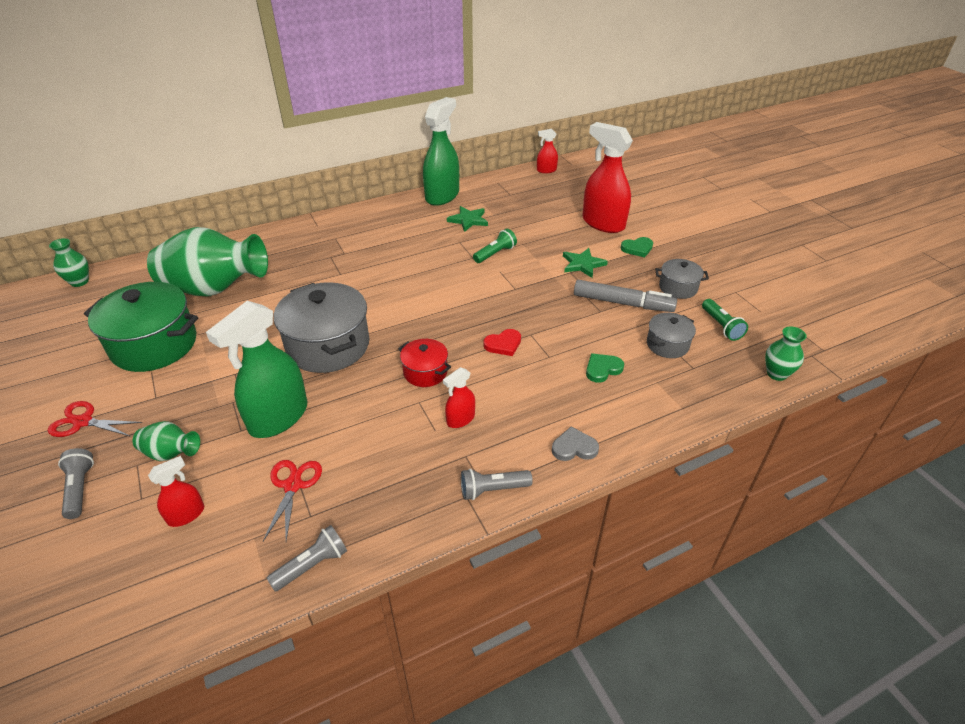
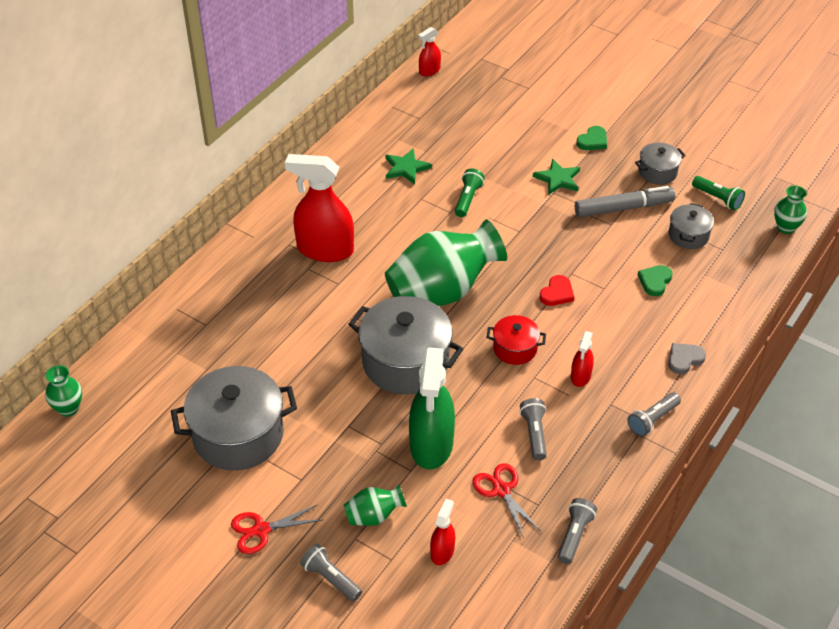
camera: 30 degrees left, 5 degrees up
green pot [84,282,198,372] -> grey pot [171,366,297,471]
green vase [147,227,268,296] -> green vase moved to [385,219,507,306]
green spray bottle [423,97,459,206] -> none
red spray bottle [582,122,633,233] -> red spray bottle moved to [285,154,354,262]
none -> grey flashlight [519,398,547,460]

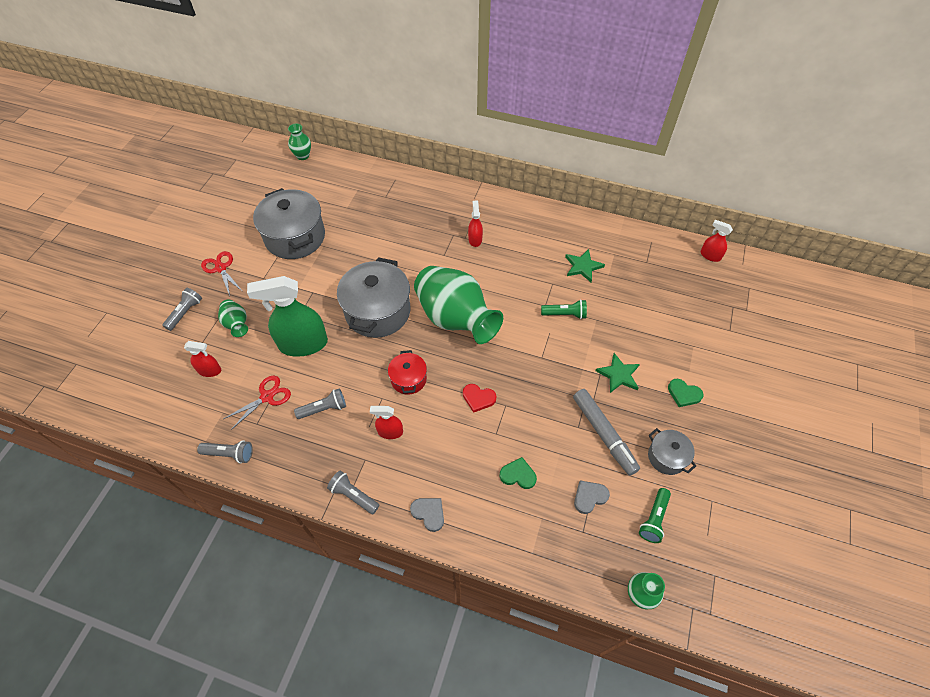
camera: 75 degrees right, 10 degrees up
red spray bottle [285,154,354,262] -> red spray bottle [468,201,483,247], size x0.48
grey pot [669,203,714,249] -> grey heart [574,480,610,514]

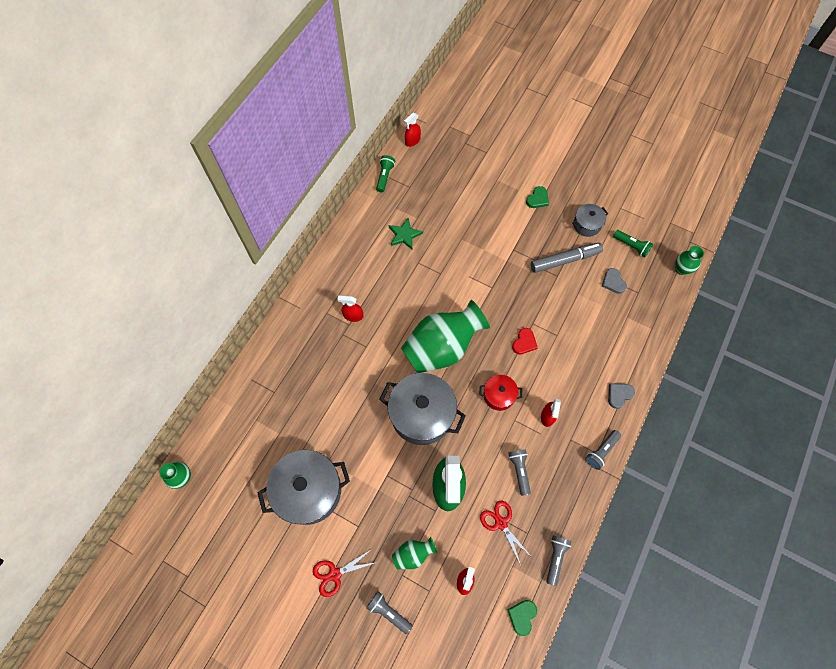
camera: 80 degrees left, 10 degrees up
green heart [500,457,537,489] -> green heart moved to [507,600,537,636]
green flashlight [541,299,587,319] -> green flashlight moved to [376,155,395,192]
green star [595,353,640,393] -> none

